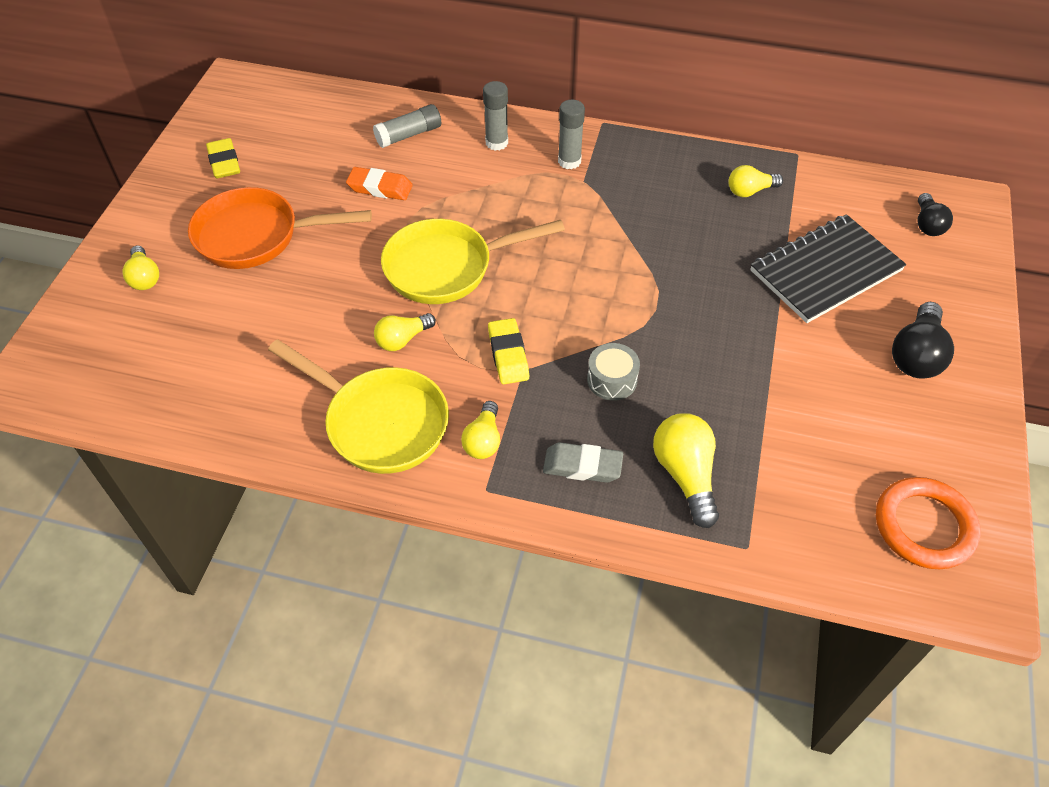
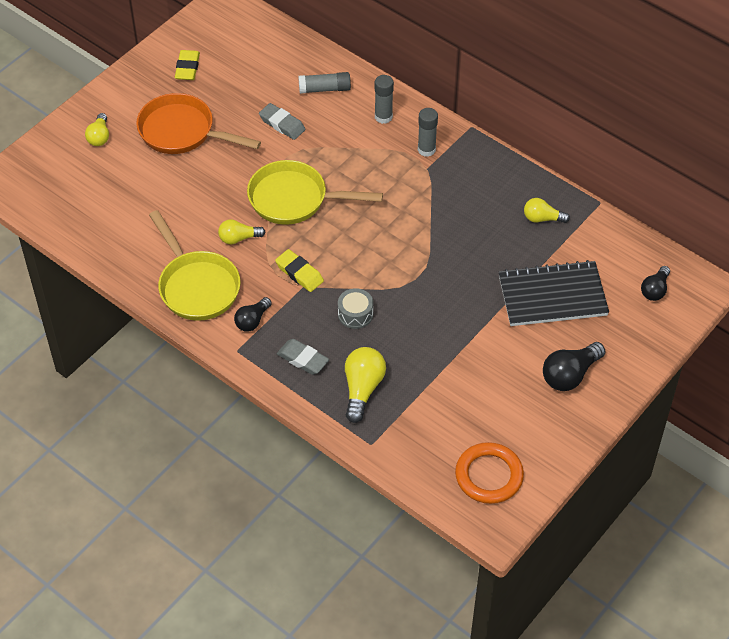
camera: 25 degrees right, 0 degrees up
orange eraser [346,167,413,200] -> grey eraser [259,103,306,140]
yellow light bulb [461,401,500,459] -> black light bulb [234,297,272,332]
yellow eraser [488,318,529,384] -> yellow eraser turned 60 degrees counterclockwise [275,249,324,292]

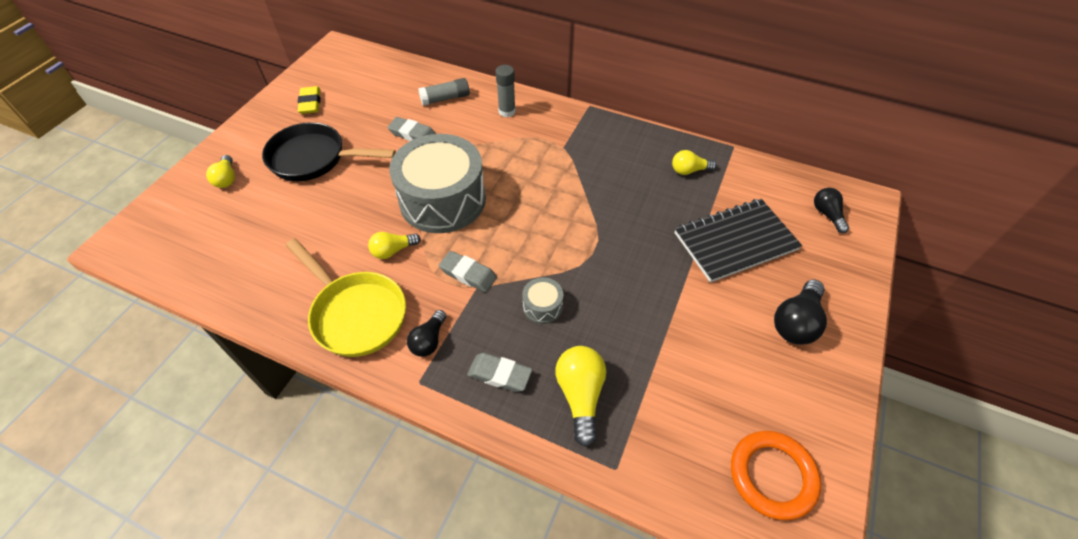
camera: 15 degrees left, 0 degrees up
orange pan [136,93,261,154] -> black pan [262,122,396,181]
yellow pan [247,160,383,225] -> grey drum [389,134,486,233]
yellow eraser [275,249,324,292] -> grey eraser [439,251,497,292]
grey glue stick [418,108,438,157] -> none
black light bulb [641,266,670,301] -> black light bulb turned 150 degrees clockwise [814,188,849,233]

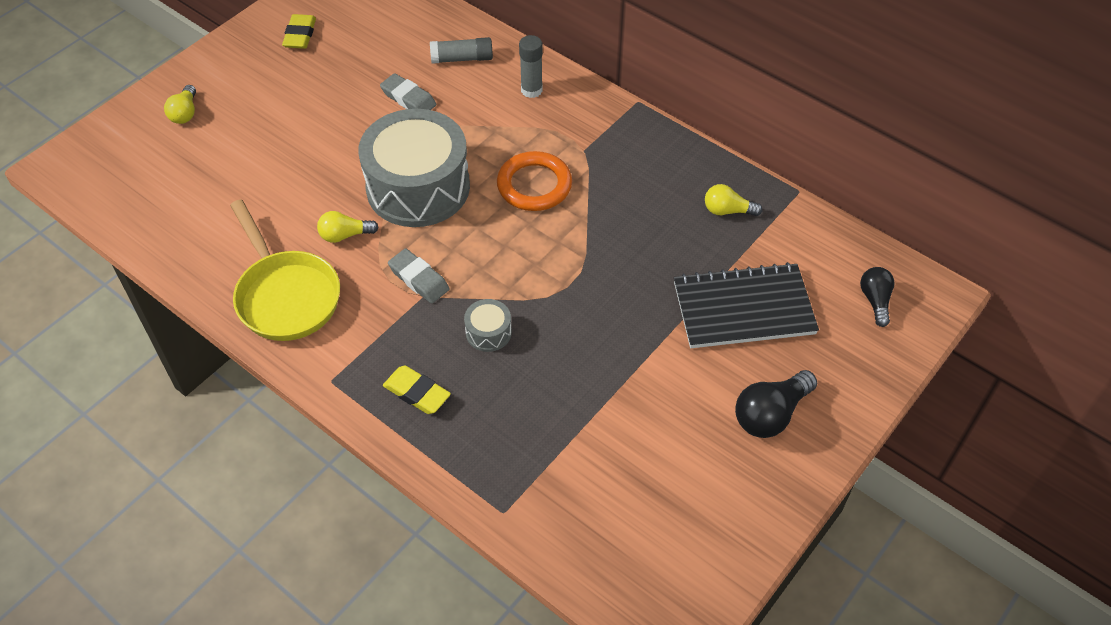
camera: 15 degrees right, 0 degrees up
black pan [262,122,396,181] -> none
black light bulb [407,310,446,357] -> none
grey eraser [467,353,532,392] -> yellow eraser [383,365,451,414]
yellow light bulb [555,346,606,447] -> none
orange ring [731,431,821,520] -> orange ring moved to [497,151,572,211]

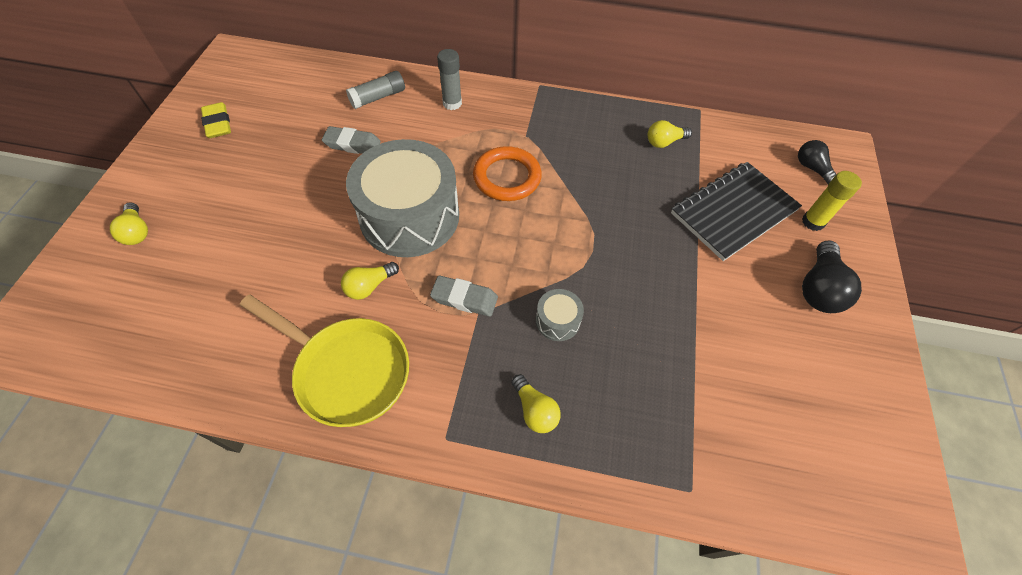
camera: 30 degrees left, 5 degrees up
yellow eraser [383,365,451,414] -> yellow light bulb [511,374,561,433]
none -> yellow glue stick [802,171,862,231]

